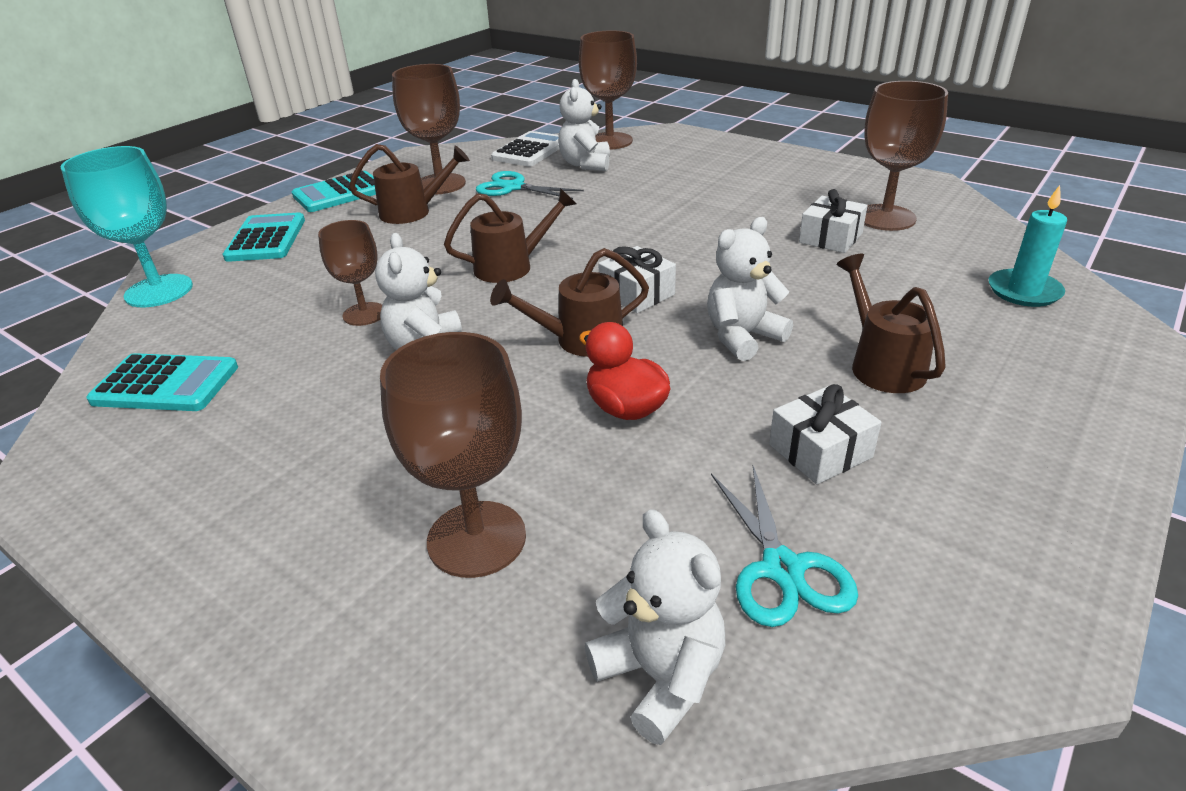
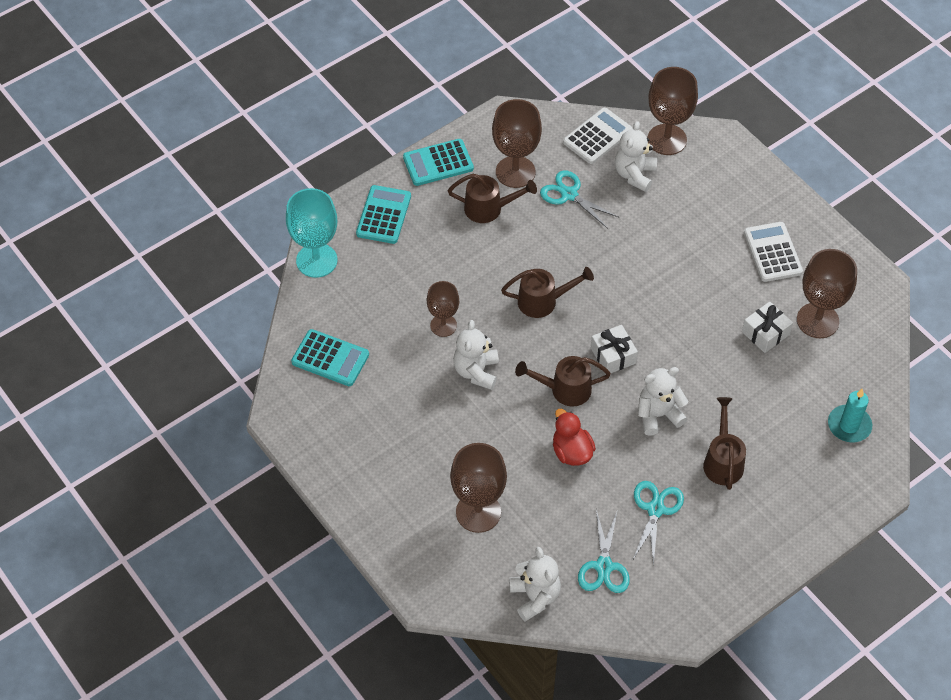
camera: 15 degrees right, 20 degrees up
white gift [769,384,882,484] -> turquoise scissors [632,481,684,567]
none -> white calculator [744,222,803,282]

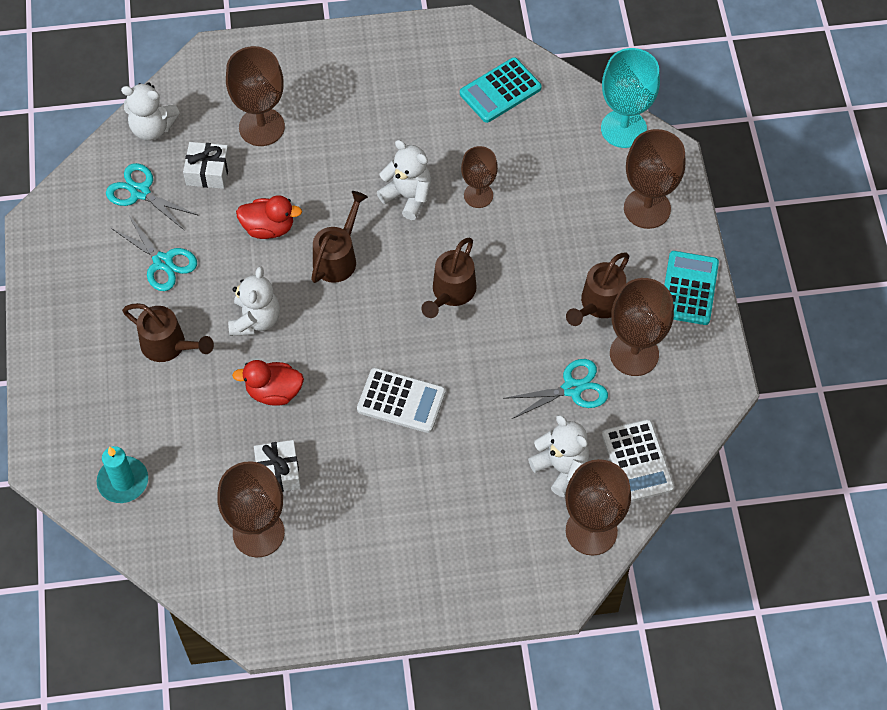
camera: 120 degrees right, 5 degrees up
turquoise calculator [356,185,411,244] -> brown goblet [624,129,686,229]
white gift [591,325,638,373] -> white gift moved to [183,142,230,189]
white calculator [744,222,803,282] -> white calculator moved to [357,368,446,433]
none -> red duck [232,360,304,406]

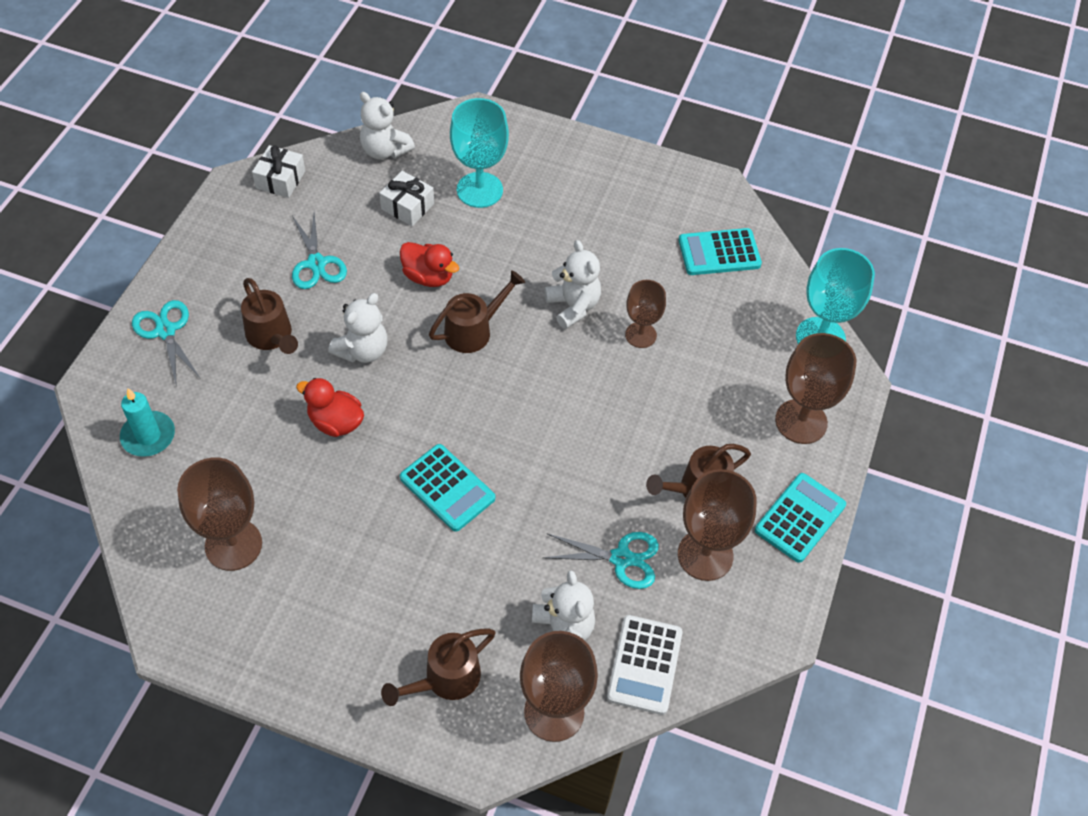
camera: 25 degrees right, 5 degrees down
turquoise scissors [106,163,199,231] -> turquoise scissors moved to [132,300,201,387]
brown goblet [226,46,285,146] -> turquoise goblet [450,98,509,208]
white gift [254,440,301,492] -> white gift moved to [252,145,305,198]
white calculator [357,368,446,433] -> turquoise calculator [400,444,495,532]
brown watering can [421,237,477,318] -> brown watering can moved to [381,628,495,706]

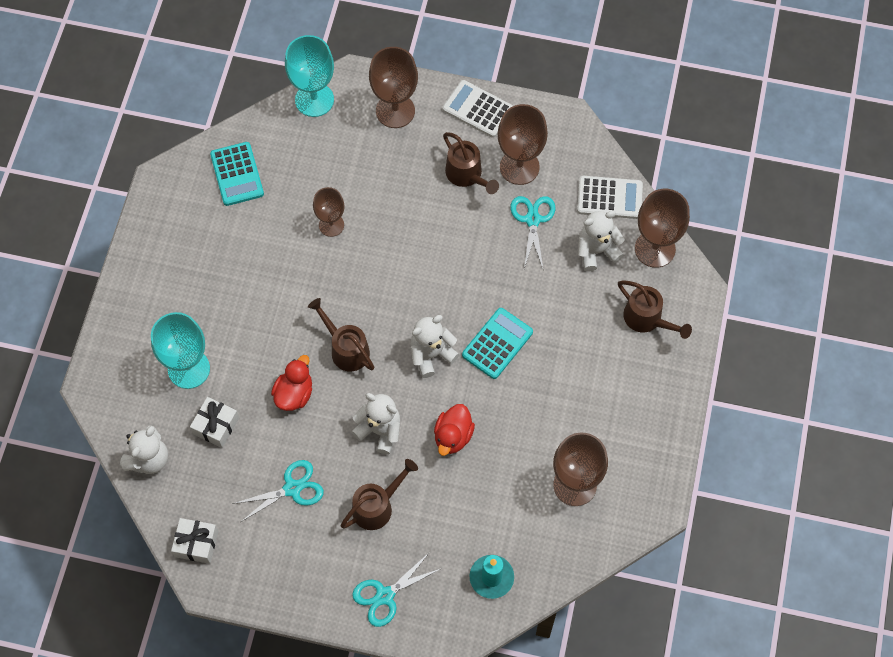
camera: 95 degrees left, 10 degrees up
white teddy bear [545,240,601,329] -> white teddy bear moved to [411,315,459,378]
turquoise calculator [755,473,846,563] -> white calculator [443,80,513,138]

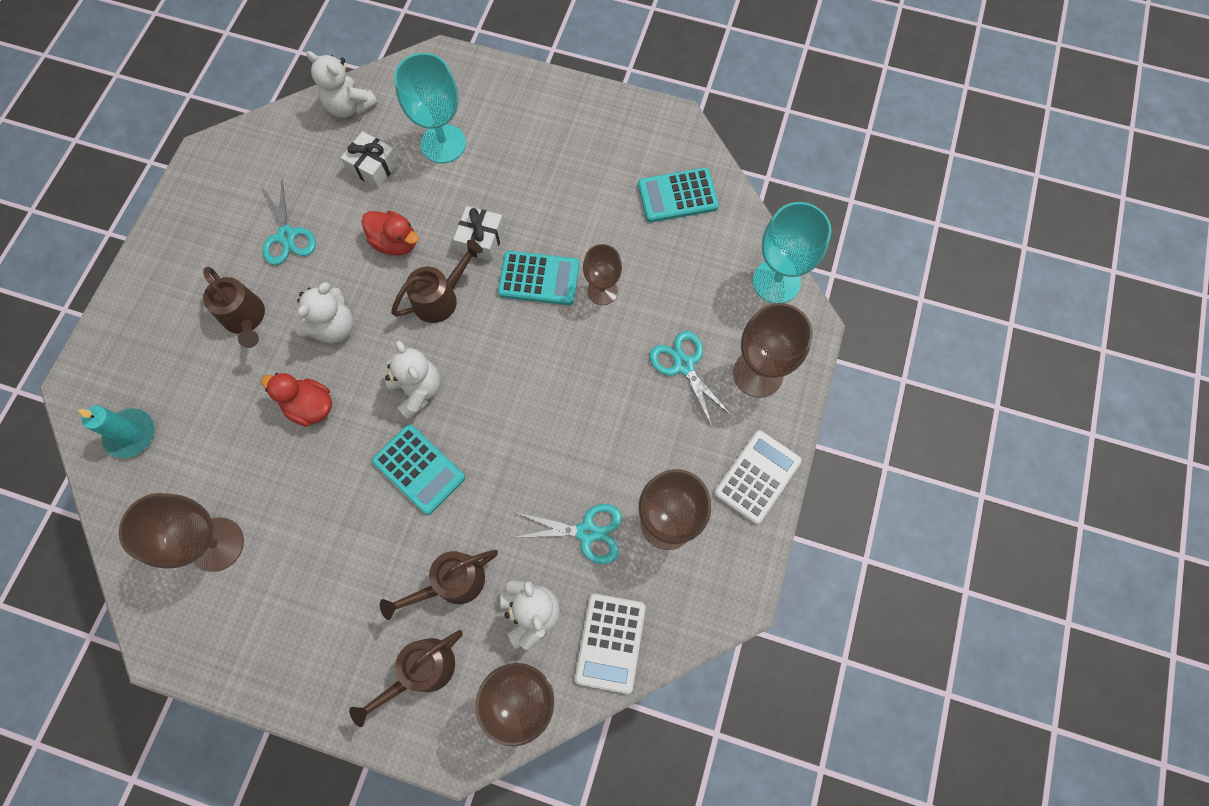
camera: 95 degrees right, 5 degrees up
white gift [171,518,218,564] -> white gift moved to [453,206,505,261]
turquoise scissors [352,552,442,627] -> turquoise scissors moved to [649,331,733,427]
brown watering can [443,132,499,194] -> brown watering can moved to [380,550,498,620]
none -> turquoise calculator [498,251,580,305]

